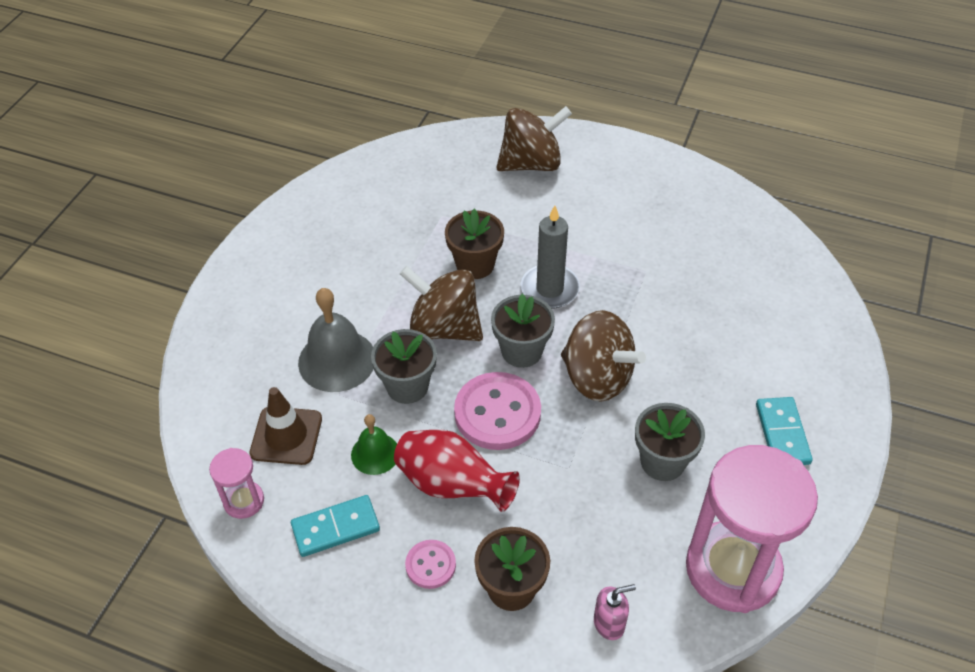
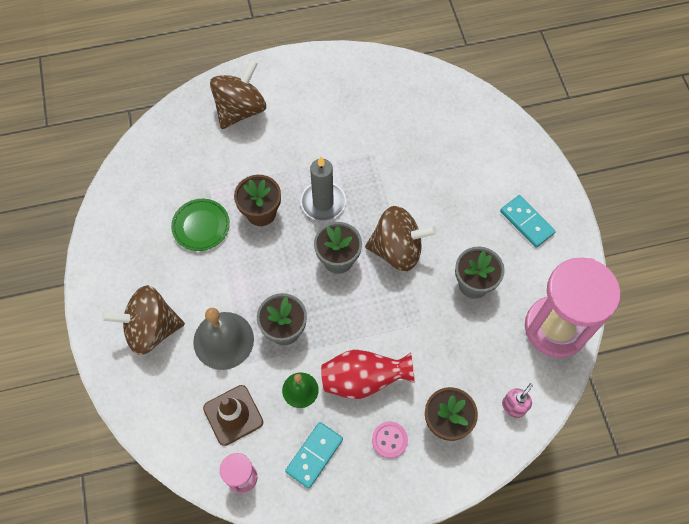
camera: 35 degrees left, 15 degrees up
brown spinning top [400,266,483,341] -> brown spinning top moved to [102,285,185,355]
pink button [454,372,541,450] -> none
none -> green plate [171,199,230,251]

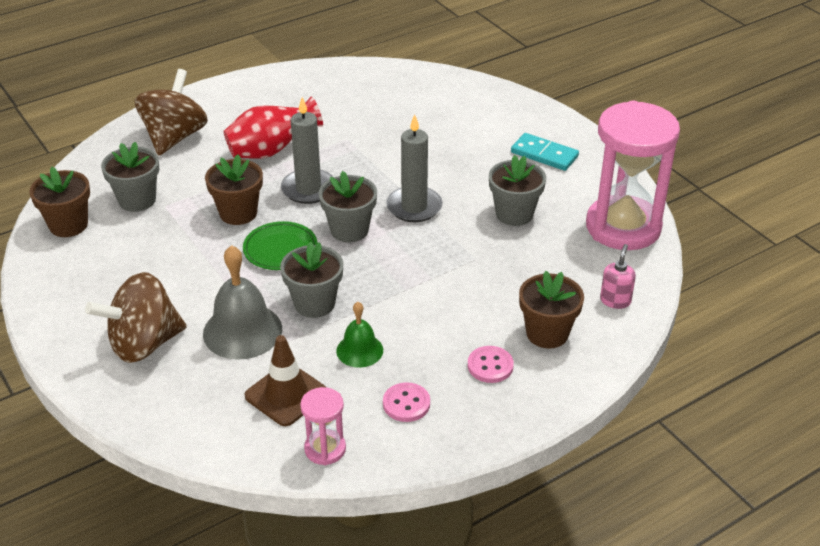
camera: 20 degrees left, 25 degrees down
green plate [171,199,230,251] -> green plate moved to [243,221,317,270]
turquoise domino [285,422,343,489] -> pink button [383,382,430,422]
red vase [321,350,415,399] -> red vase moved to [224,96,323,159]
brown spinning top [365,206,437,271] -> grey candle [386,114,443,222]
none -> brown flower pot [29,167,90,237]
none -> grey flower pot [101,142,159,212]

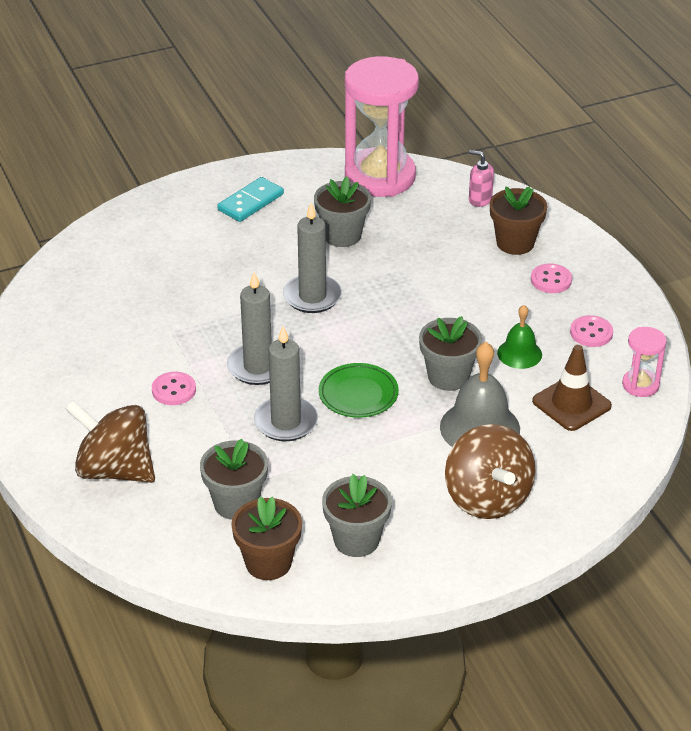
camera: 80 degrees left, 0 degrees up
brown flower pot [205,154,263,225] -> grey candle [254,326,318,441]
red vase [224,96,323,159] -> pink button [152,372,196,405]
grey flower pot [319,171,377,242] -> grey flower pot moved to [322,474,392,557]

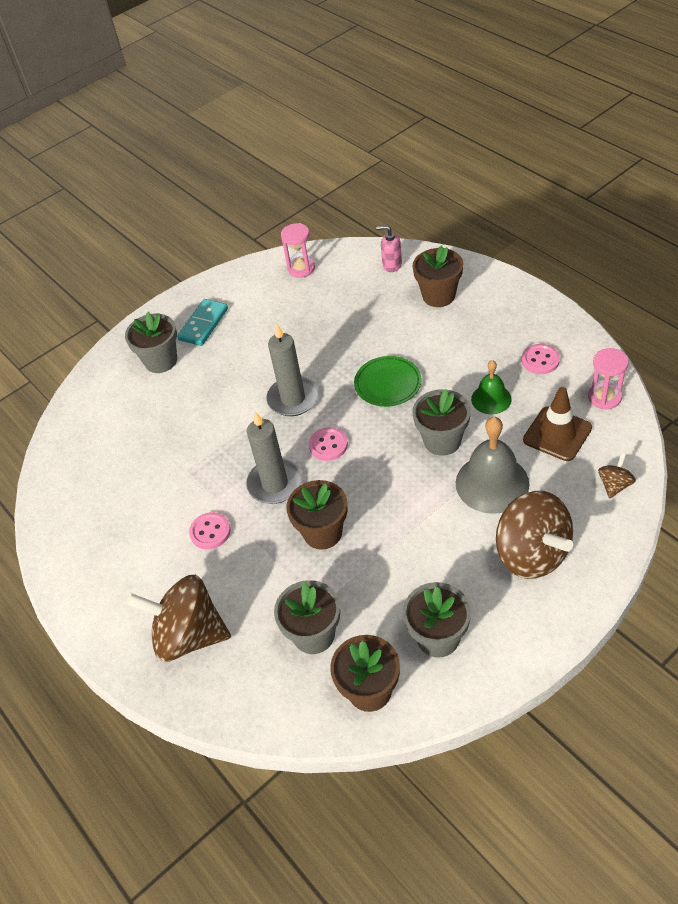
camera: 10 degrees left, 10 degrees up
grey candle [254,326,318,441] -> brown flower pot [286,480,348,550]
grey flower pot [314,176,371,247] -> grey flower pot moved to [125,312,177,373]
green plate [319,363,399,418] -> green plate moved to [354,356,422,407]
pink hourglass [345,56,419,197] -> pink hourglass [281,223,315,278], size x0.45
pink button [531,264,572,293] -> pink button moved to [309,427,348,461]
none -> brown spinning top [598,453,636,499]

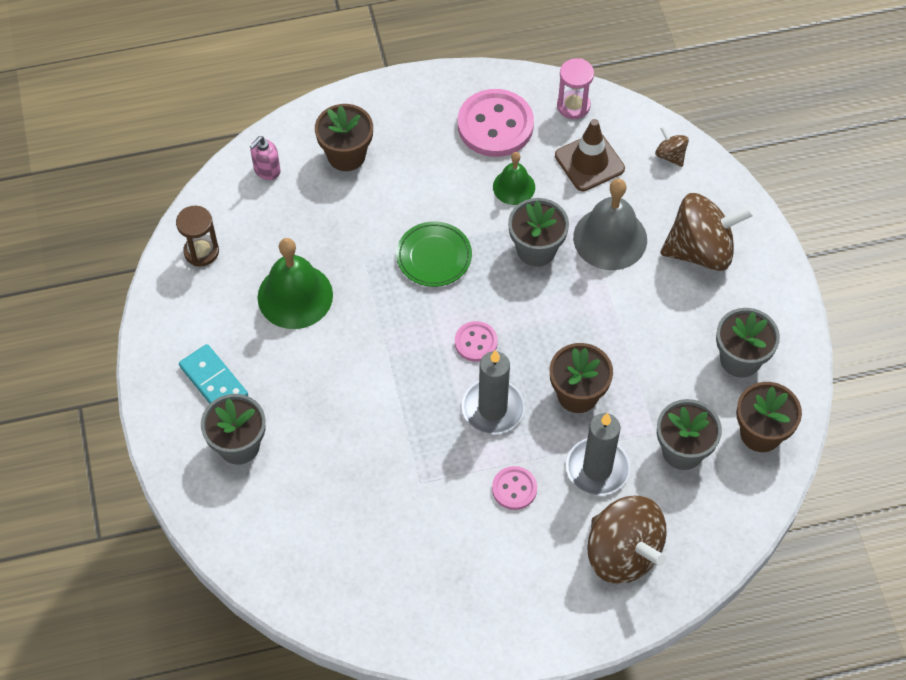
camera: 70 degrees left, 10 degrees up
brown spinning top [126,575,231,661] -> brown spinning top turned 75 degrees counterclockwise [587,496,667,584]
grey candle [266,324,319,416] -> grey candle moved to [566,413,630,495]
pink hourglass [281,223,315,278] -> brown hourglass [176,206,219,266]
pink button [522,344,560,374] -> pink button [458,89,534,157], size x1.90
none -> green bell [258,238,333,329]

